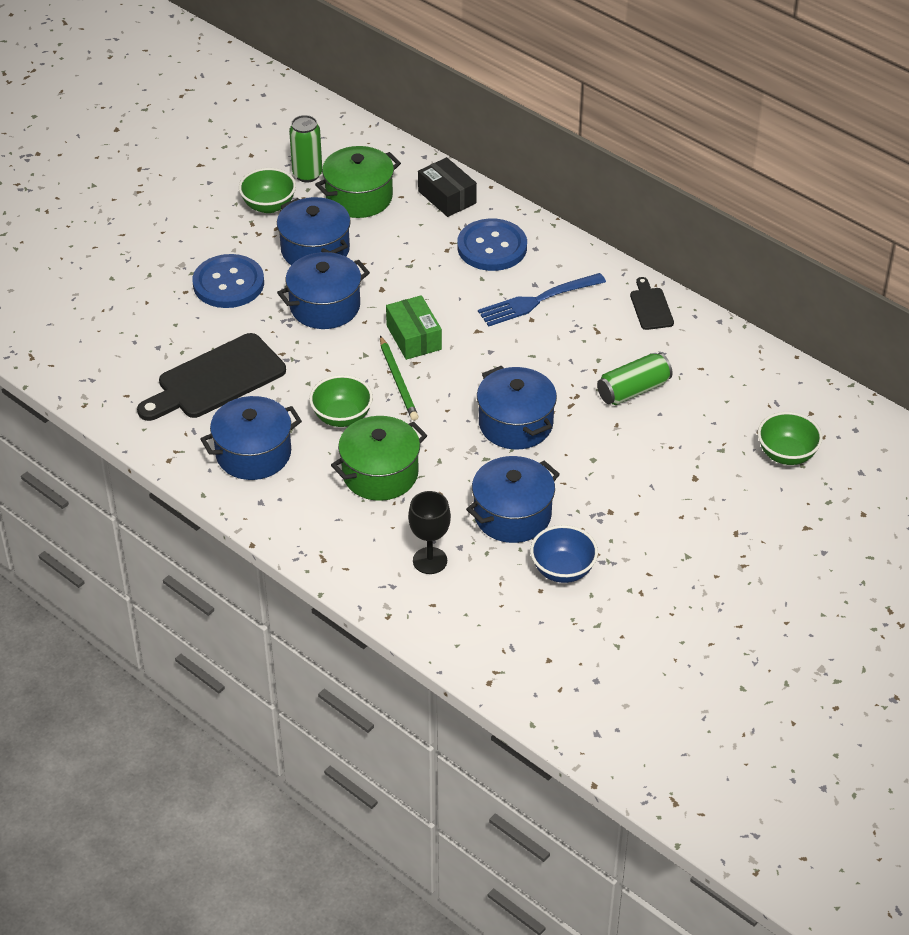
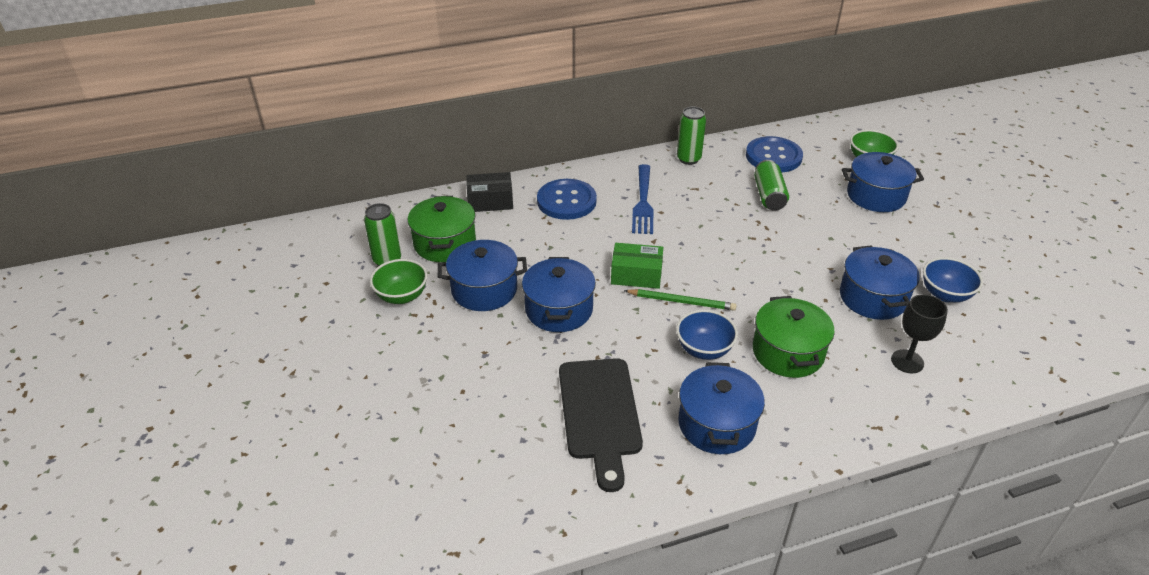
camera: 60 degrees left, 5 degrees down
blue button [193,254,264,308] -> blue button moved to [746,136,803,173]
green bowl [309,375,373,427] -> blue bowl [676,310,738,360]
blue pot [477,366,557,449] -> blue pot moved to [842,152,924,212]
black cutting board [630,277,674,330] -> green can [677,107,706,165]

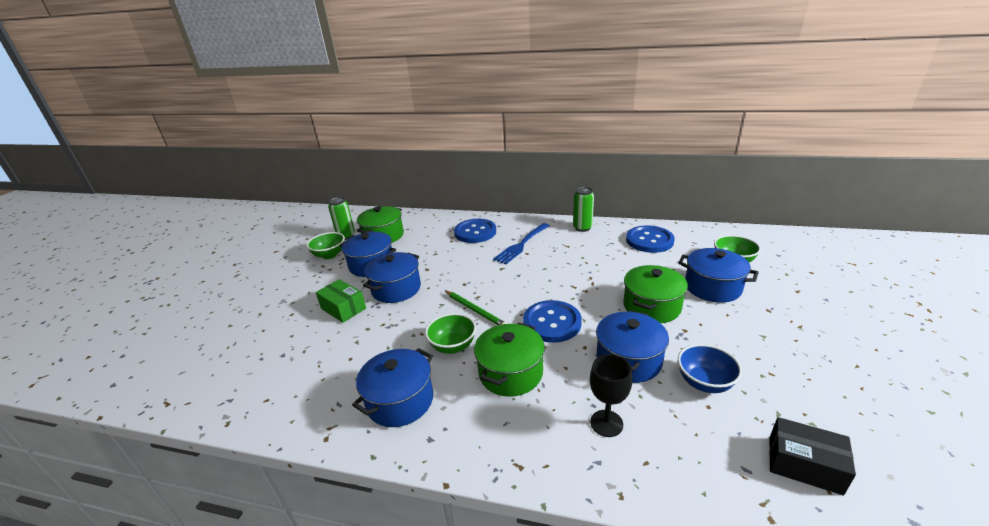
camera: 35 degrees right, 10 degrees down
black box [466,172,513,212] -> black box moved to [769,417,856,495]
black cutting board [559,358,643,492] -> none
green box [611,243,663,289] -> green box moved to [316,279,366,323]
blue bowl [676,310,738,360] -> green bowl [425,313,476,354]
green can [754,160,789,211] -> none
none -> blue button [523,300,582,343]
none -> green pot [623,265,688,323]

